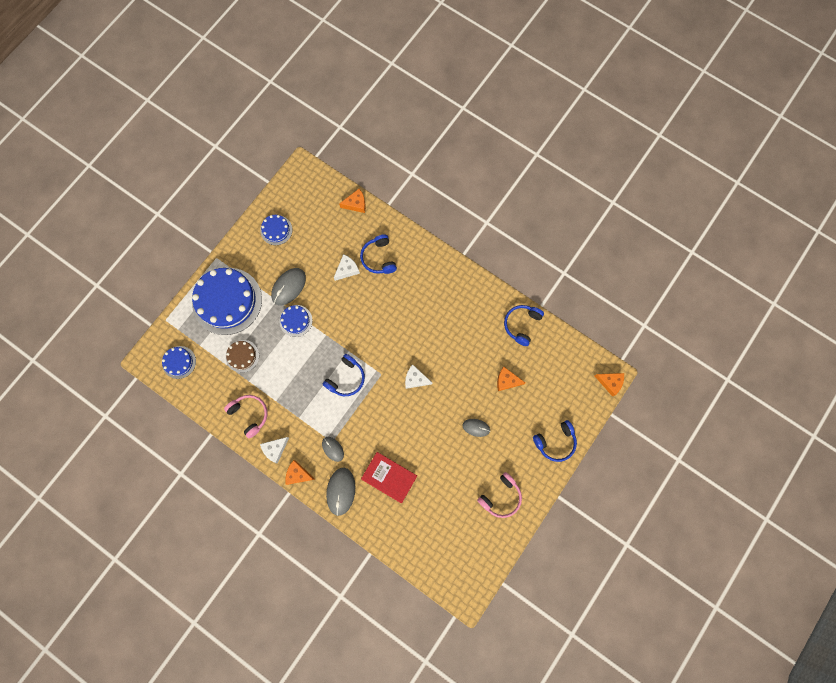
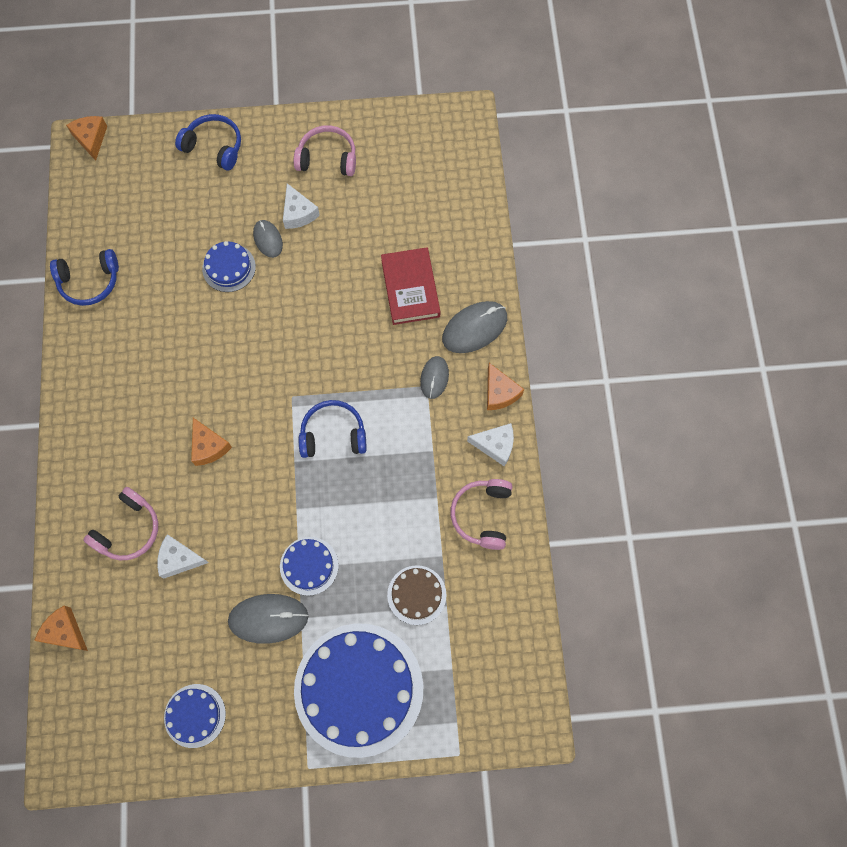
camera: 130 degrees left, 5 degrees down
blue cake [162,346,196,379] -> blue cake moved to [202,241,256,292]
blue headphones [360,234,397,274] -> pink headphones [84,487,158,560]
white cheese [405,364,432,389] -> white cheese moved to [283,183,320,229]
orange cheese [497,366,525,391] -> orange cheese moved to [191,418,232,466]

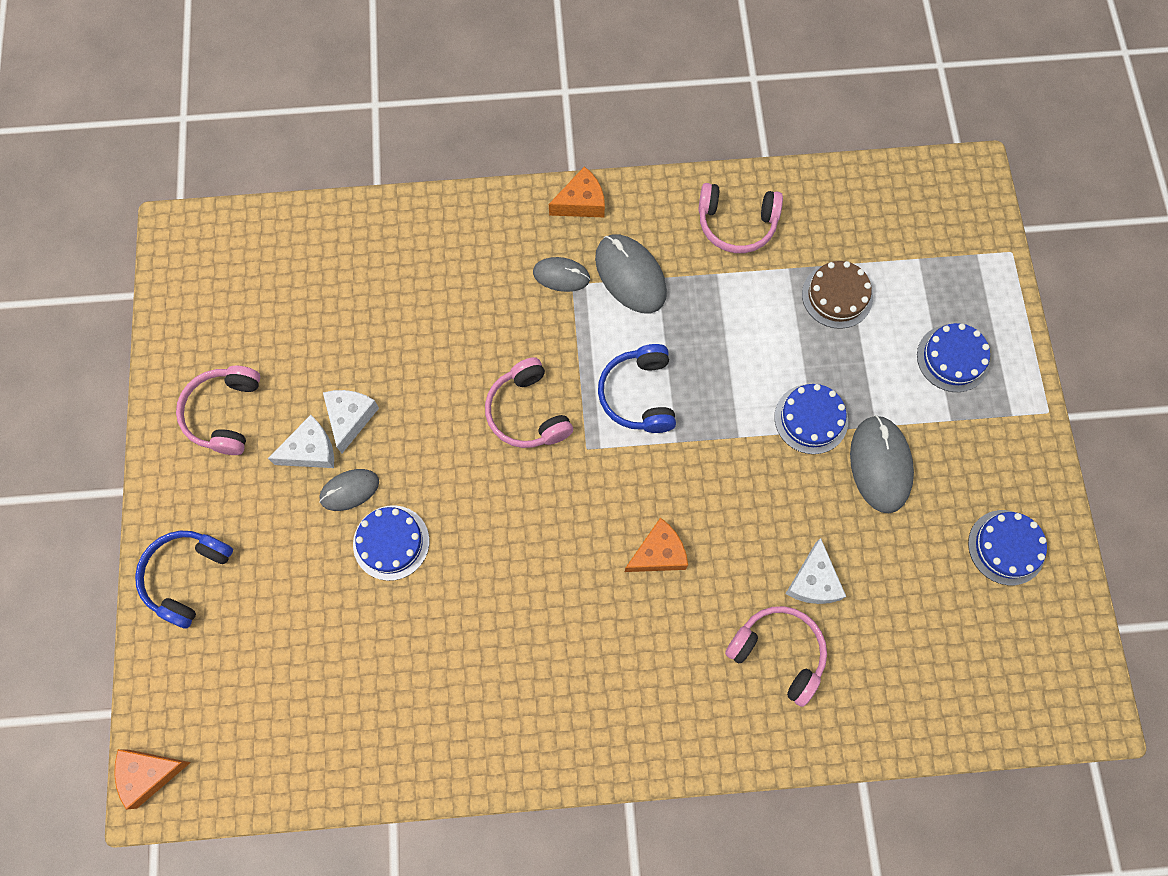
camera: 90 degrees left, 0 degrees up
orange cheese [34,606,88,651] -> none
blue headphones [50,249,119,306] -> none
blue cake [294,623,423,758] -> blue cake [917,323,990,392], size x0.47
red book [381,247,440,325] -> none
grey mouse [442,301,507,353] -> grey mouse moved to [595,234,667,313]
white cheese [467,423,514,467] -> white cheese moved to [323,390,379,453]
none -> pink headphones [485,357,573,448]

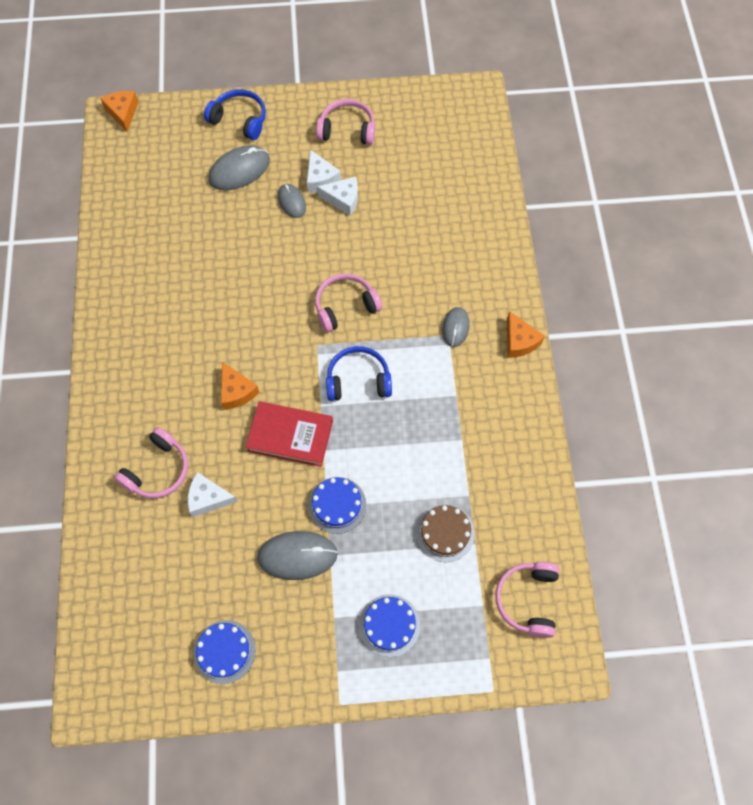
camera: 90 degrees right, 5 degrees down
blue cake [353,505,429,581] -> none
grey mouse [595,234,667,313] -> grey mouse moved to [209,146,270,190]
pink headphones [698,183,783,253] -> pink headphones moved to [495,562,559,638]
none -> red book [246,402,333,467]

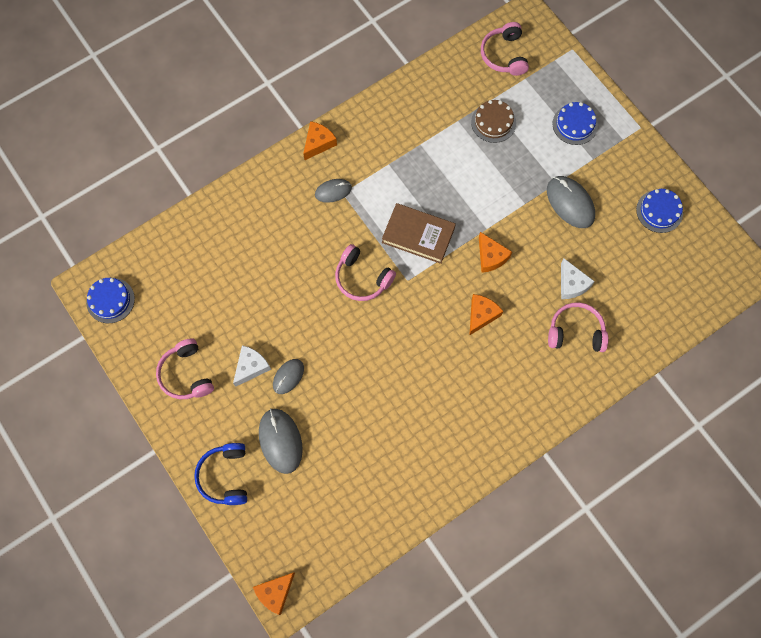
camera: 120 degrees left, 5 degrees up
grey mouse [209,146,270,190] -> grey mouse turned 45 degrees clockwise [259,408,303,474]
red book [246,402,333,467] -> orange cheese [479,232,512,273]
blue cake [308,477,366,534] -> blue cake moved to [86,278,135,323]
white cheese [317,177,358,216] -> none
blue headphones [326,346,392,401] -> brown book [382,203,456,264]
pink headphones [495,562,559,638] -> pink headphones turned 105 degrees clockwise [481,22,529,76]

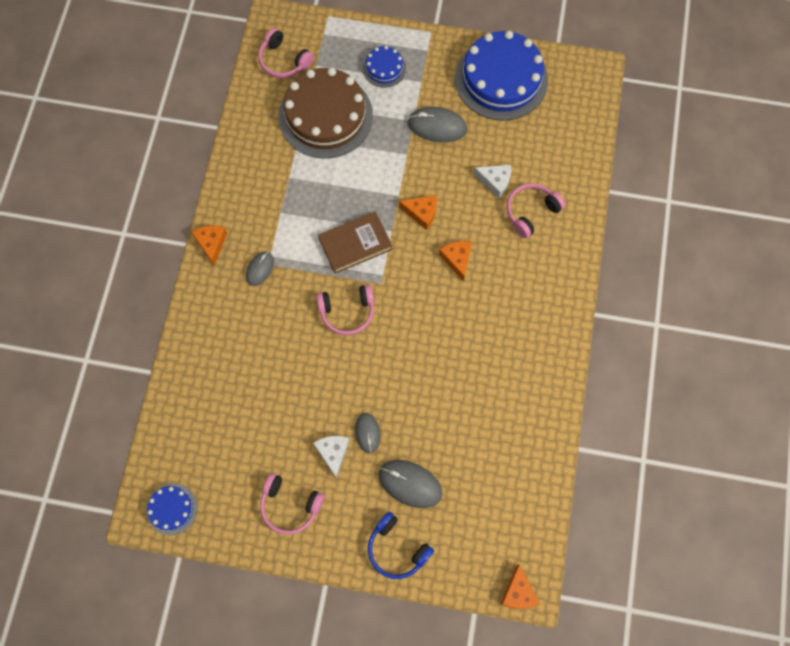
camera: 45 degrees left, 0 degrees up
brown cake [471,100,516,143] -> brown cake [279,68,373,158], size x2.12
blue cake [636,189,683,233] -> blue cake [455,31,548,121], size x2.12

